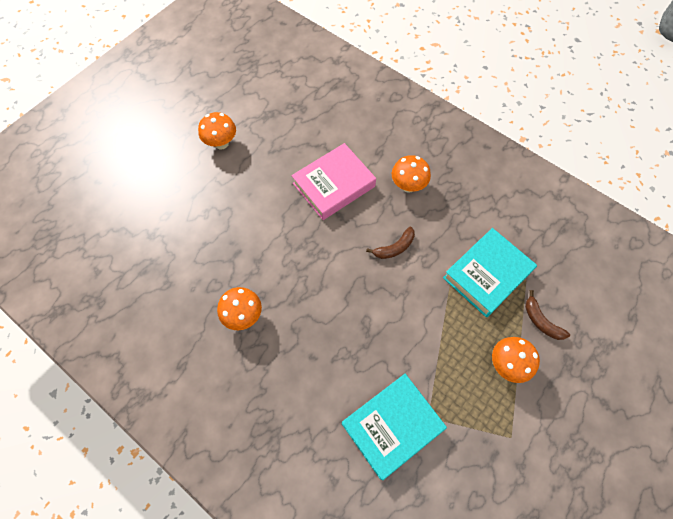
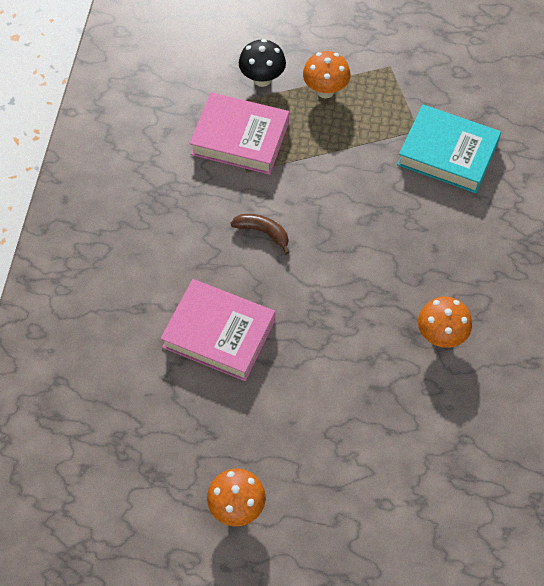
camera: 120 degrees left, 5 degrees down
orange mushroom [392,155,431,193] -> none
turquoise book [443,228,537,317] -> pink book [189,92,289,175]
brown banana [525,290,570,340] -> black mushroom [239,39,286,87]

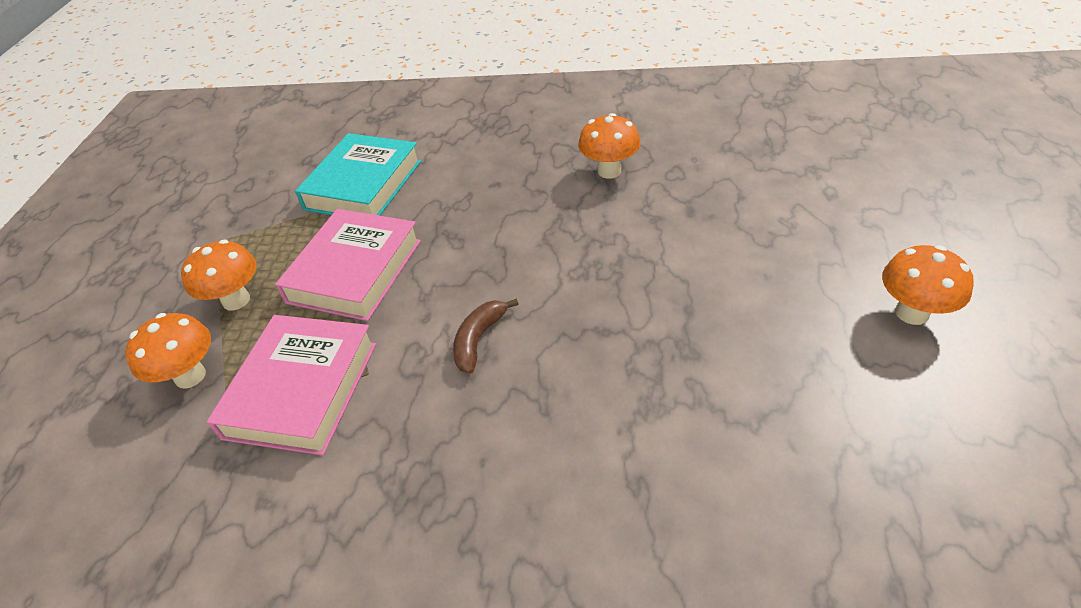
camera: 90 degrees left, 15 degrees down
pink book [160,279,275,381] -> pink book moved to [275,209,421,321]
black mushroom [239,39,286,87] -> orange mushroom [125,313,211,389]

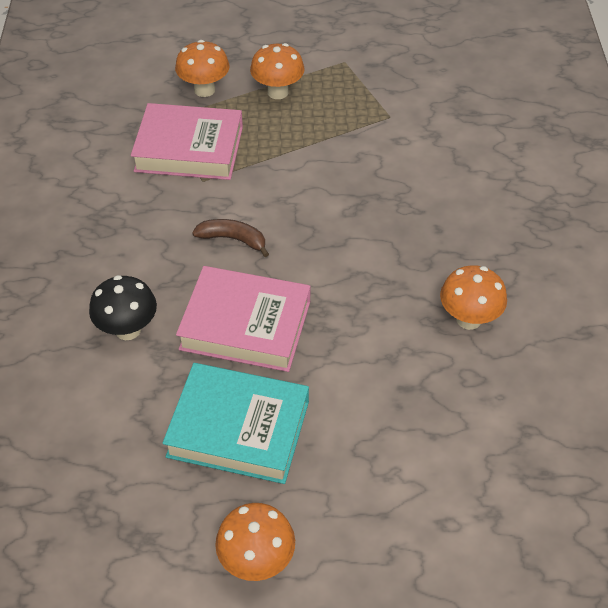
camera: 80 degrees right, 5 degrees up
pink book [275,209,421,321] -> pink book moved to [176,266,310,372]
turquoise book [295,133,421,216] -> turquoise book moved to [162,363,309,484]
none -> black mushroom [89,275,157,340]

